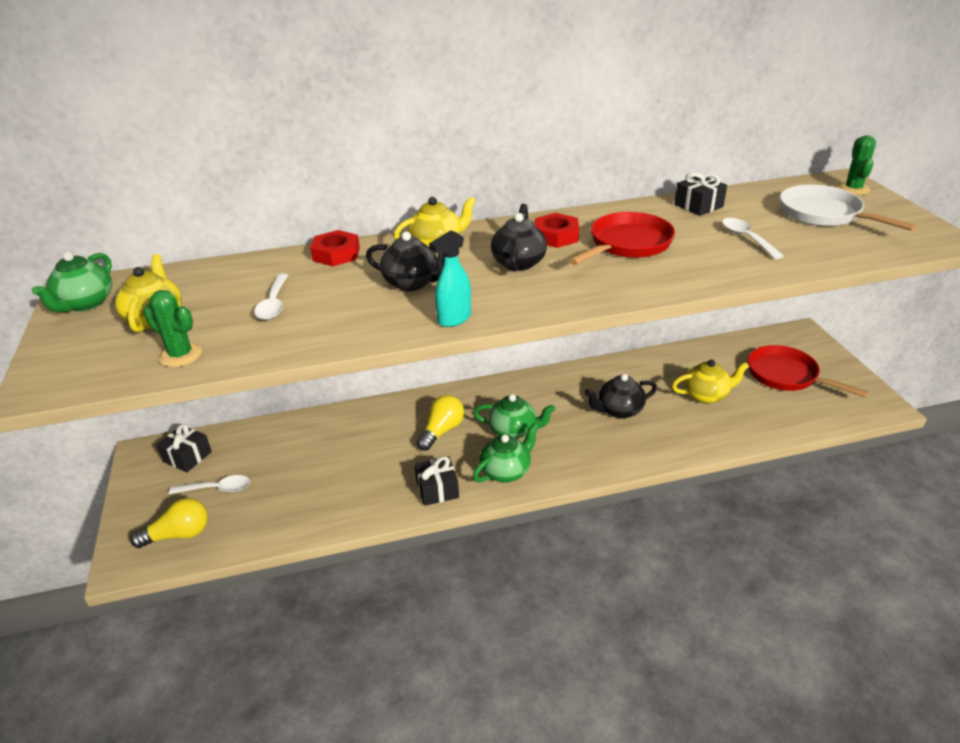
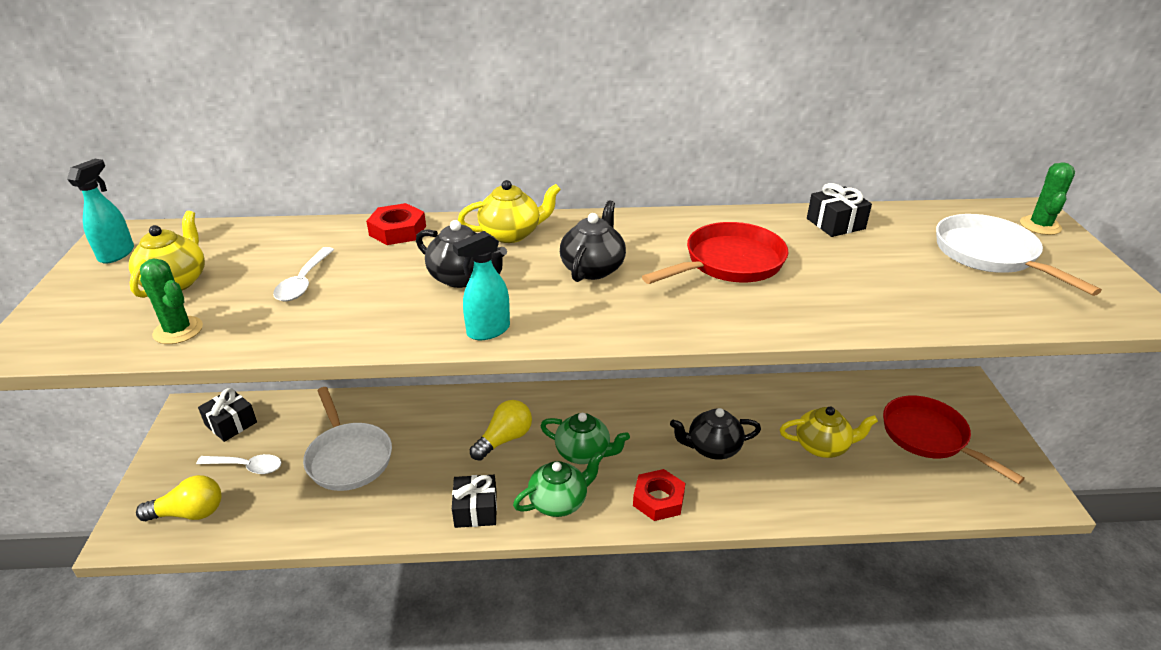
camera: 10 degrees right, 0 degrees up
green teapot [32,252,112,312] -> turquoise spray bottle [67,159,134,264]
red nut [535,213,579,248] -> red nut moved to [633,469,685,521]
white spoon [722,218,784,259] -> none
none -> white pan [303,387,392,491]

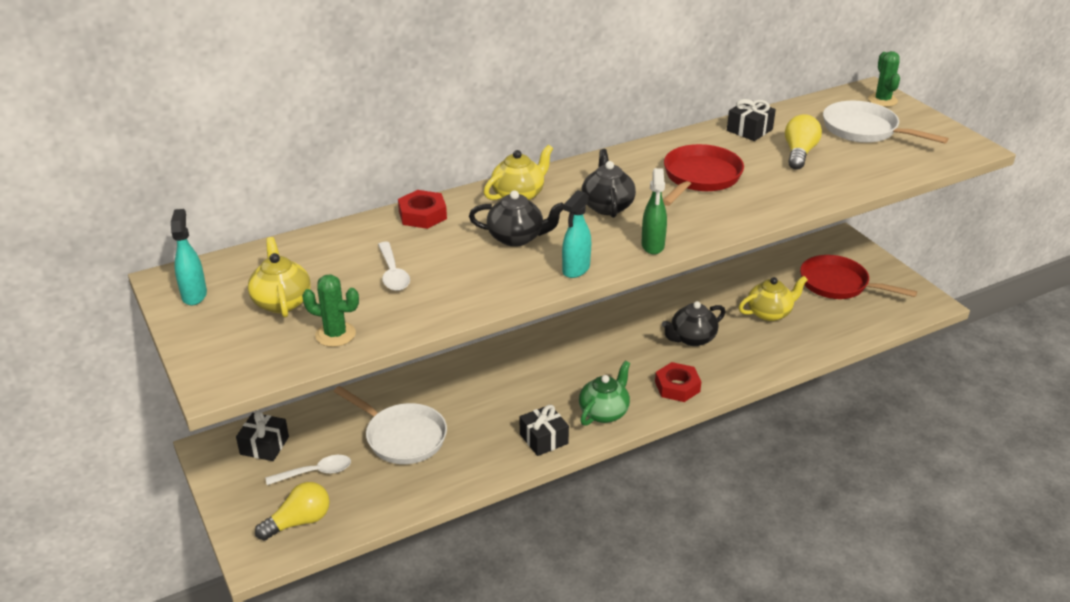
camera: 25 degrees left, 0 degrees up
yellow light bulb [470,400,532,461] -> yellow light bulb moved to [785,114,822,170]
green teapot [540,413,630,464] -> none
none -> green spray bottle [641,168,667,255]

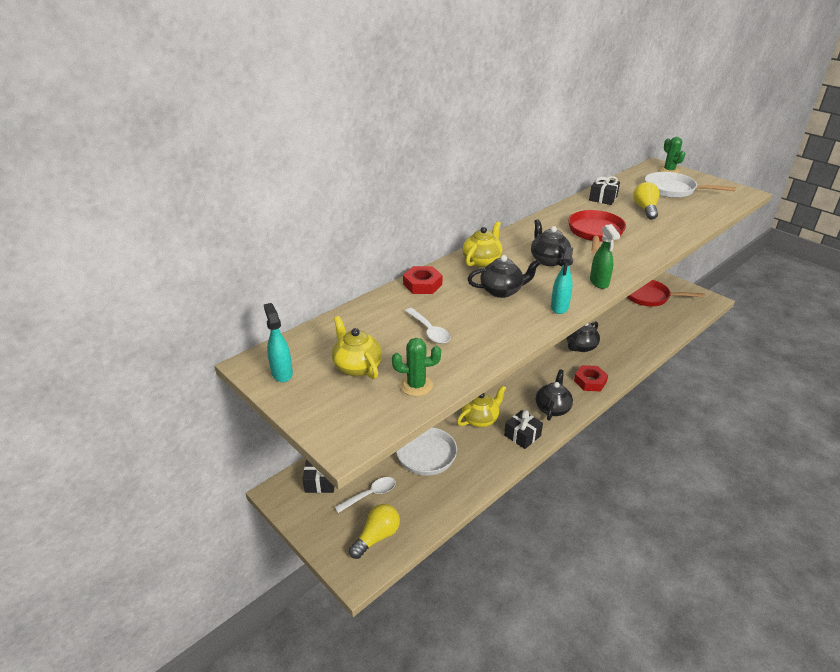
camera: 15 degrees left, 0 degrees up
green teapot [579,361,630,426] -> black teapot [536,369,573,421]
yellow teapot [739,276,808,321] -> yellow teapot moved to [457,385,506,427]

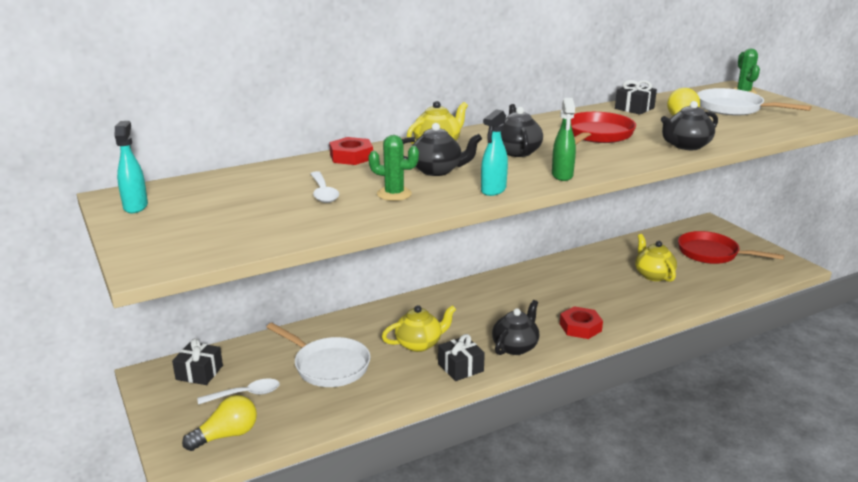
camera: 15 degrees right, 10 degrees down
yellow teapot [332,316,382,379] -> yellow teapot moved to [635,234,677,282]
green cactus [392,338,441,396] -> green cactus moved to [368,135,419,201]
black teapot [567,321,600,352] -> black teapot moved to [661,101,718,150]

